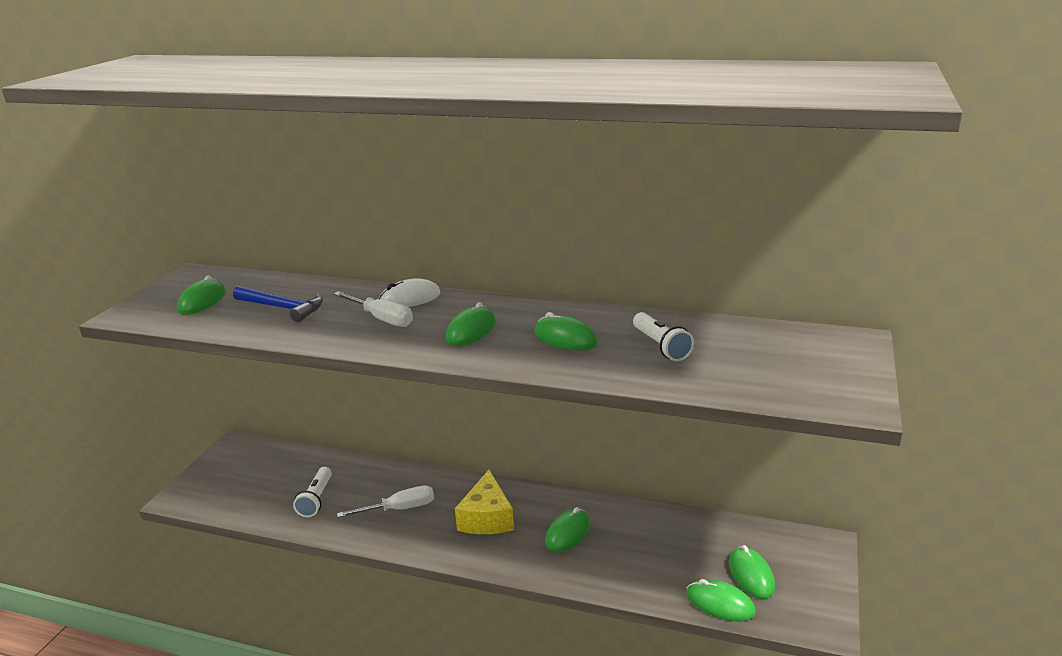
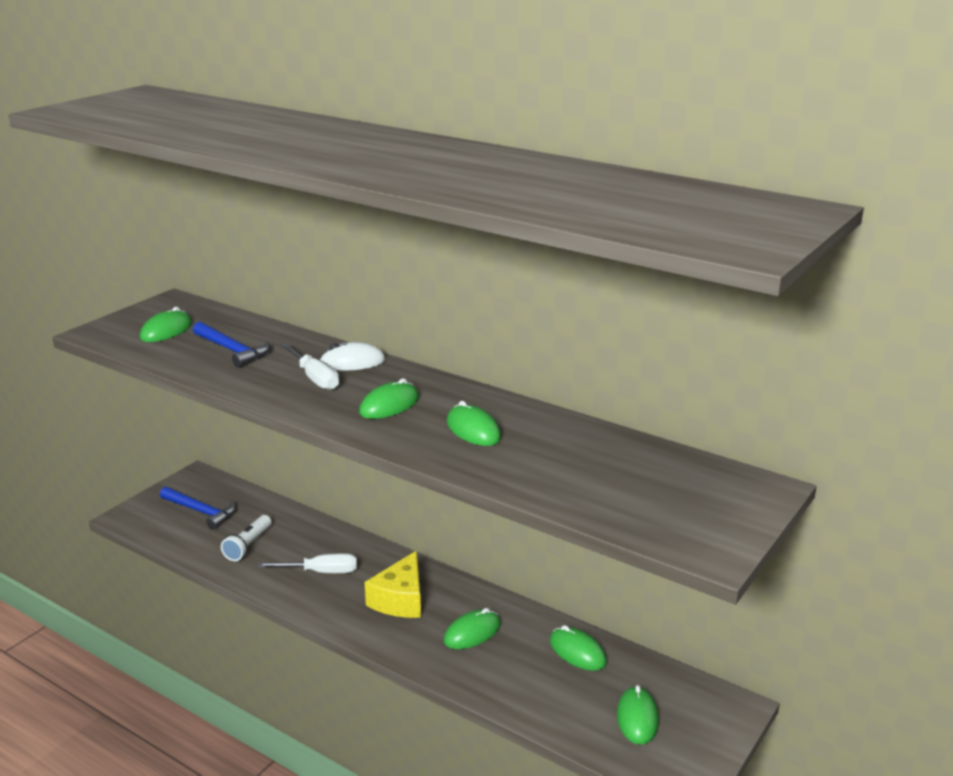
camera: 15 degrees right, 0 degrees up
white flashlight [633,312,694,361] -> none
green mouse [686,579,756,621] -> green mouse moved to [550,625,607,671]
none -> blue hammer [160,487,236,529]

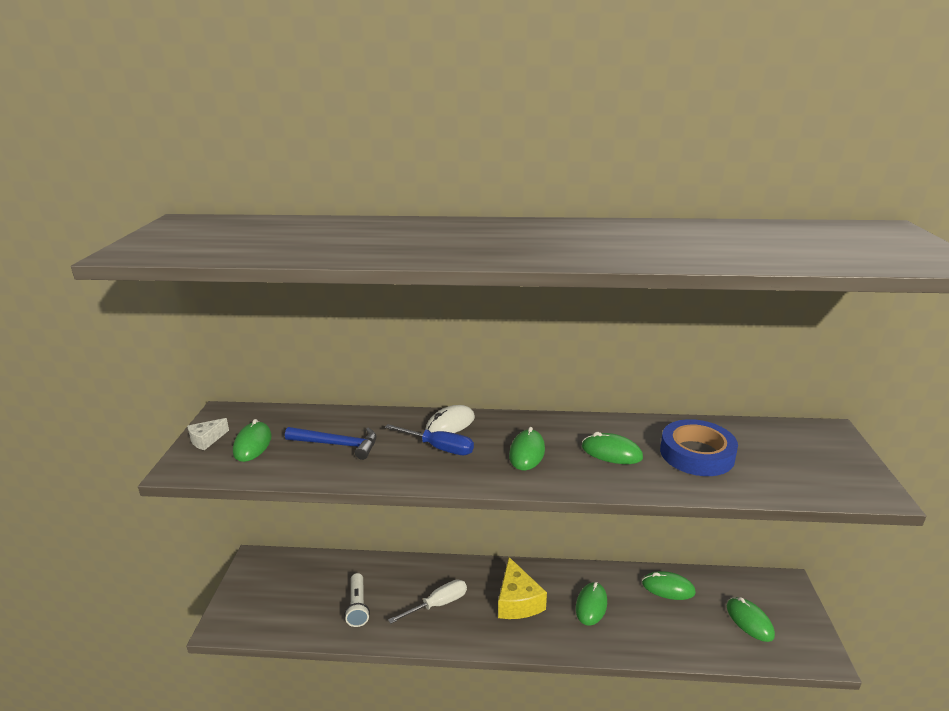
camera: 30 degrees left, 0 degrees up
blue hammer [160,487,236,529] -> none
white screwdriver [281,343,339,390] -> blue screwdriver [385,424,474,455]
none -> white cheese [187,418,229,450]
none -> blue tape [660,419,738,476]

